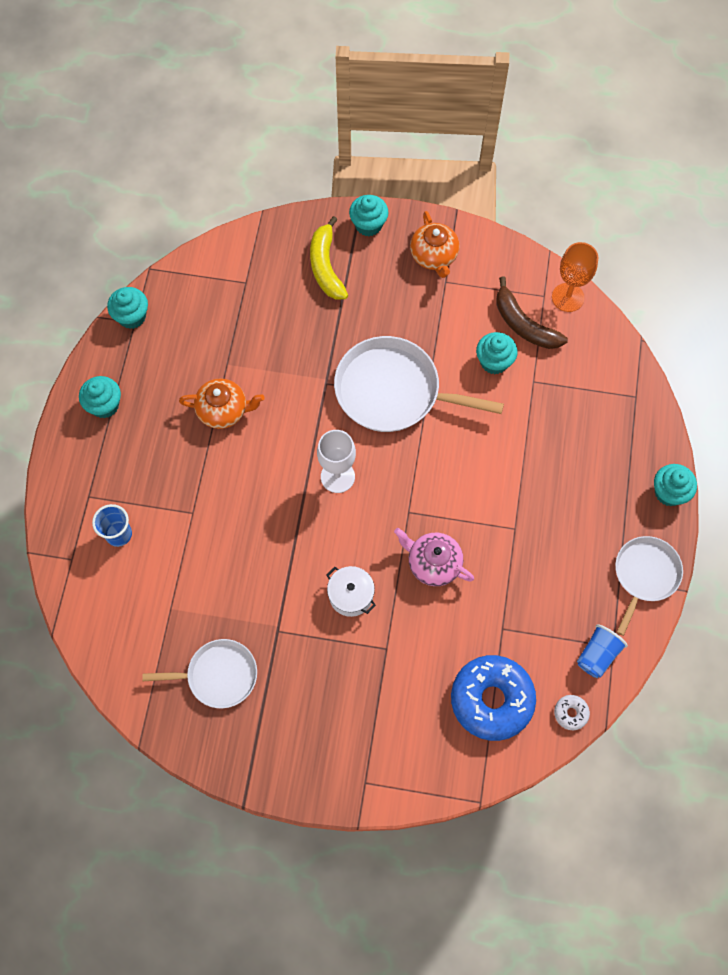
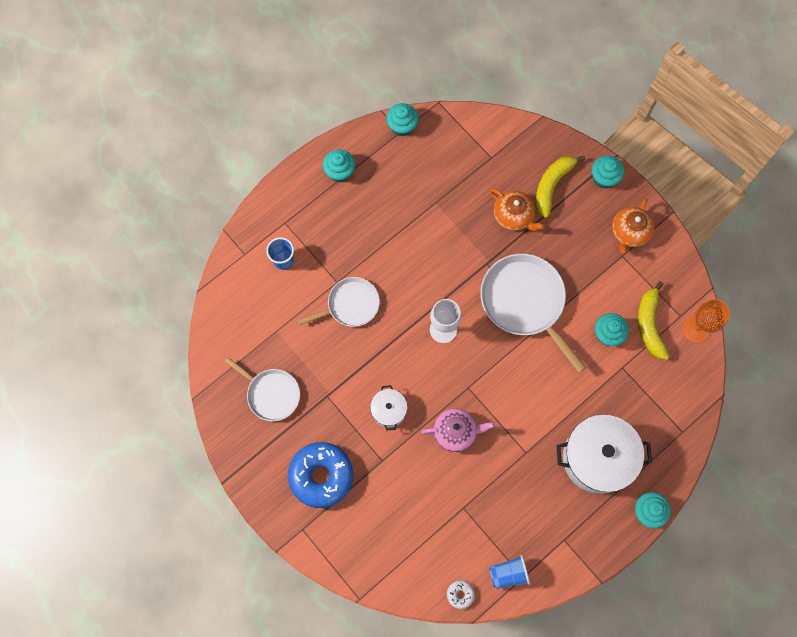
camera: 40 degrees right, 5 degrees up
orange teapot [179,378,265,429] -> orange teapot moved to [490,188,545,231]
pink teapot [394,528,474,586] -> pink teapot turned 105 degrees clockwise [421,408,495,452]
blue donut [451,655,536,741] -> blue donut moved to [288,442,353,508]
brown banana [496,277,568,349] -> yellow banana [638,281,669,360]
white pan [615,536,683,636] -> white pan moved to [298,277,380,327]
none -> white pot [557,414,652,494]

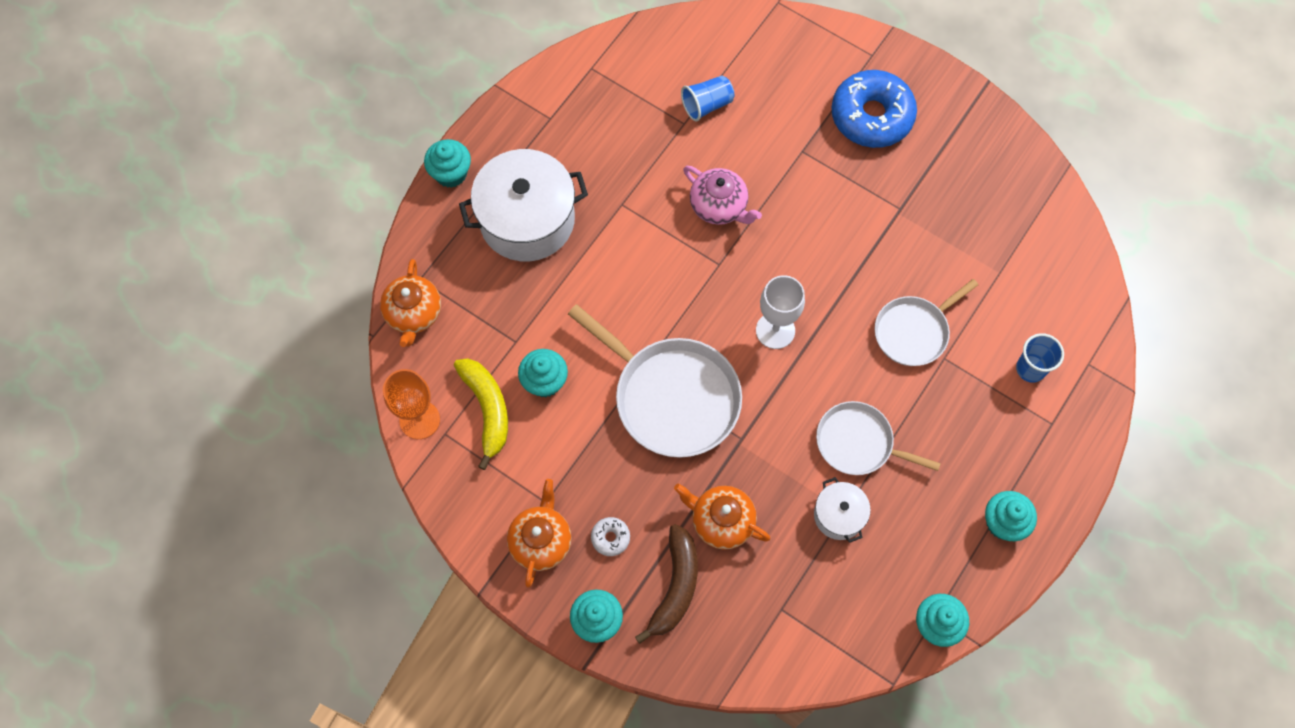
camera: 165 degrees right, 5 degrees down
white pan [225,357,300,421] -> white pan moved to [816,401,941,475]
white pot [370,385,407,431] -> white pot moved to [814,477,871,543]
pink teapot [421,408,495,452] -> pink teapot turned 120 degrees counterclockwise [683,166,762,225]
white donut [447,580,475,609] -> white donut moved to [591,517,630,556]
blue cup [489,555,530,589] -> blue cup moved to [681,76,734,122]
yellow banana [536,155,585,218] -> brown banana [635,524,698,644]
none -> orange teapot [380,259,441,347]

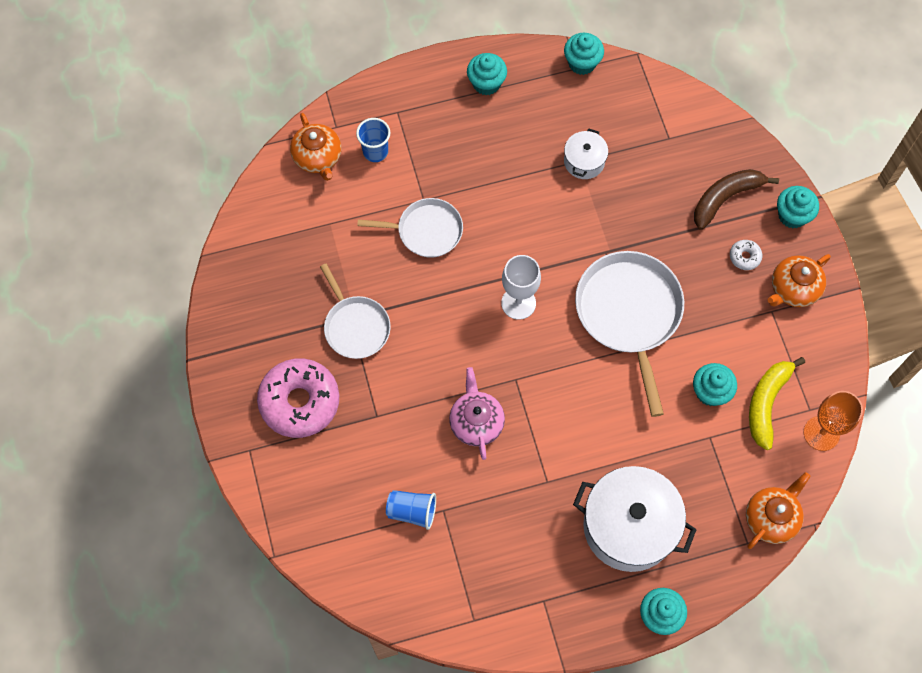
camera: 140 degrees left, 0 degrees up
orange teapot [674,484,771,549] -> orange teapot moved to [290,113,342,181]
white pan [816,401,941,475] -> white pan moved to [320,263,391,359]
blue donut [831,70,917,148] -> pink donut [257,358,339,438]

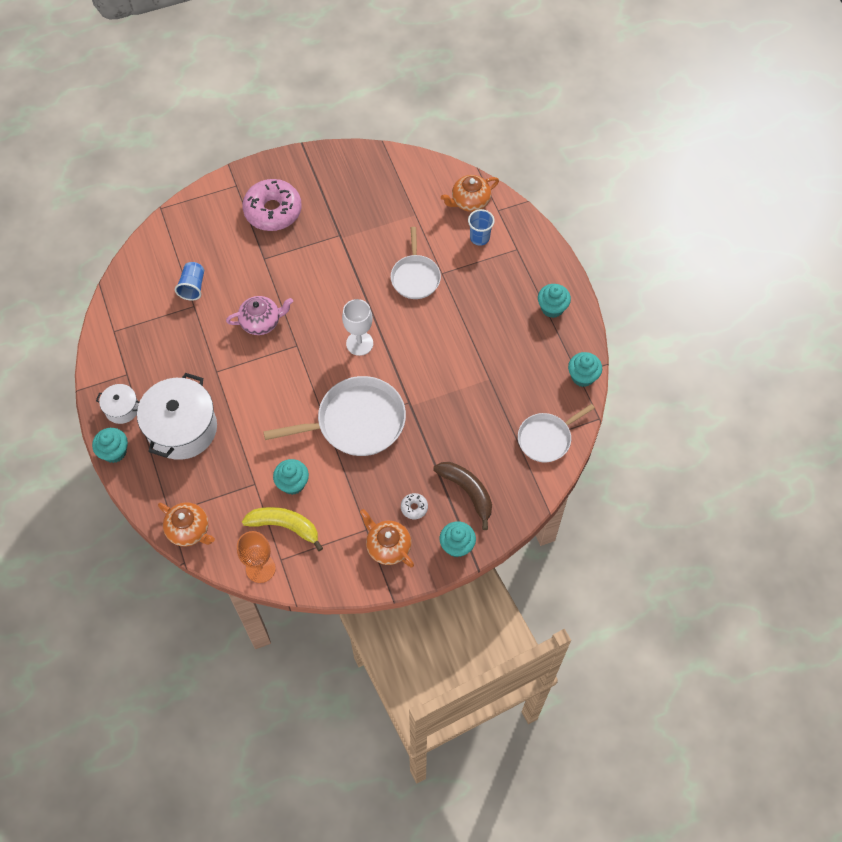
camera: 85 degrees right, 5 degrees down
white pan [320,263,391,359] -> white pan moved to [518,404,595,462]
white pot [564,129,608,179] -> white pot moved to [96,384,139,424]

